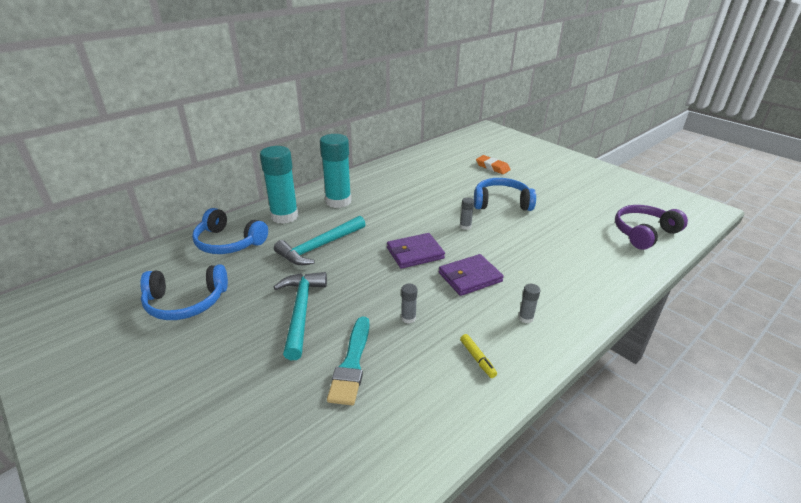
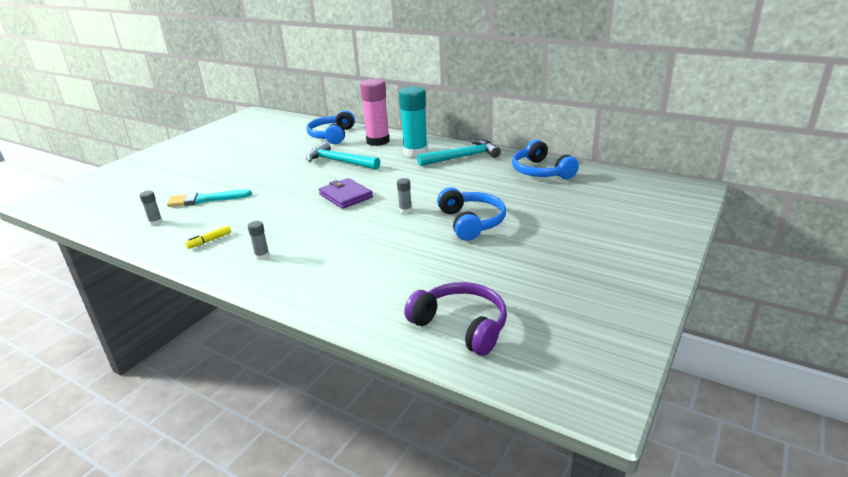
camera: 75 degrees right, 5 degrees down
blue headphones [140,264,228,320] -> blue headphones moved to [512,140,579,179]
turquoise glue stick [260,146,298,224] -> pink glue stick [360,79,390,146]
turquoise hammer [273,272,327,360] -> turquoise hammer moved to [417,140,501,166]
grey glue stick [401,284,417,324] -> grey glue stick moved to [140,191,162,225]
purple wallet [439,254,504,296] -> none
orange eraser [476,155,511,174] -> none

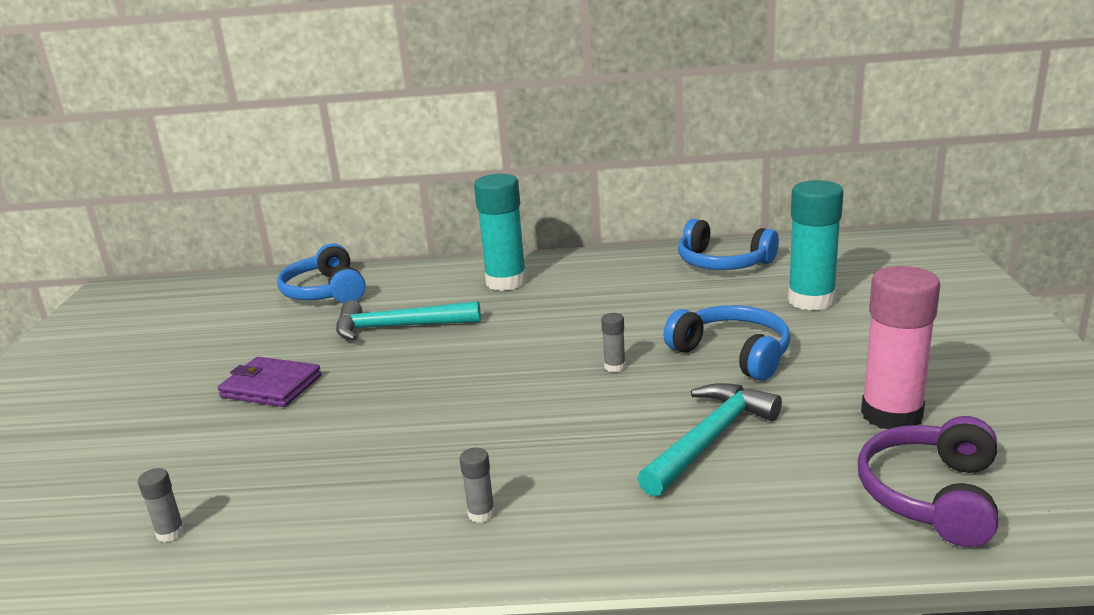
camera: 30 degrees left, 5 degrees down
turquoise brush [167,189,252,207] -> none
yellow marker [185,226,231,249] -> none
purple wallet [319,178,373,209] -> purple wallet moved to [218,357,322,407]
pink glue stick [360,79,390,146] -> pink glue stick moved to [861,266,940,429]
purple headphones [404,282,507,356] -> purple headphones turned 75 degrees counterclockwise [858,416,998,547]
turquoise hammer [417,140,501,166] -> turquoise hammer moved to [637,383,782,497]
none -> turquoise glue stick [788,180,844,311]

